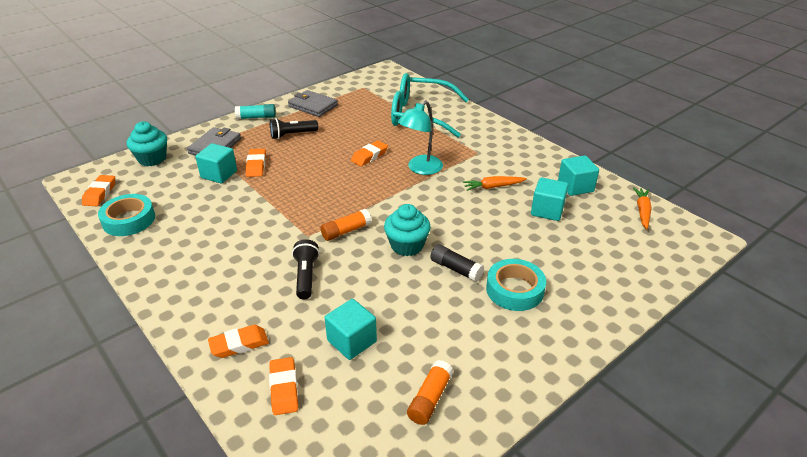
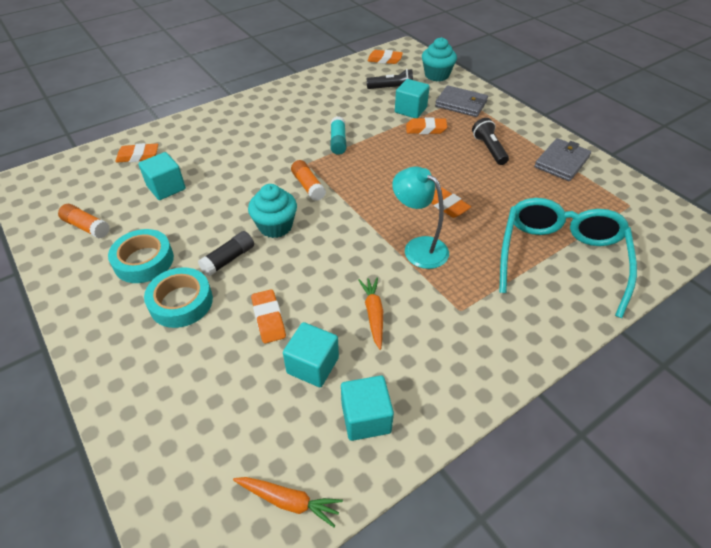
camera: 95 degrees right, 10 degrees up
turquoise tape [98,194,155,236] -> turquoise tape moved to [108,229,174,283]
orange eraser [208,325,269,358] -> orange eraser moved to [251,290,286,344]
turquoise glue stick [235,104,276,119] -> turquoise glue stick moved to [330,116,346,155]
black flashlight [292,239,320,299] -> black flashlight moved to [367,69,413,89]

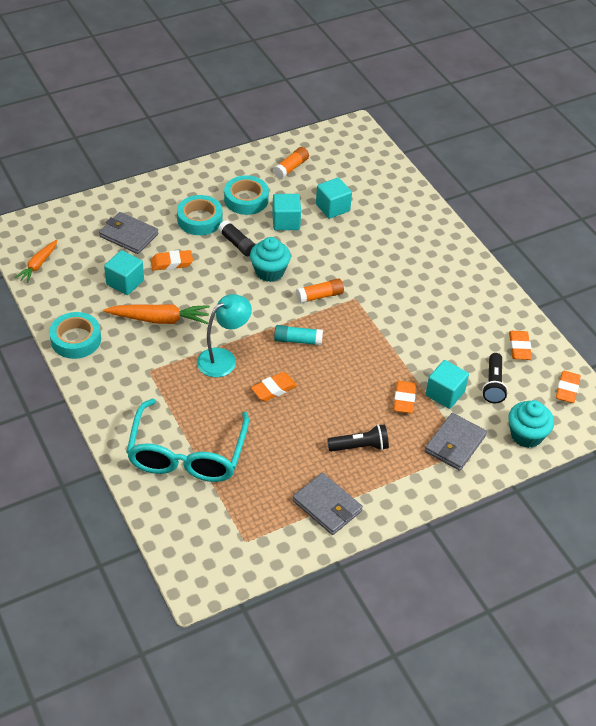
camera: 95 degrees right, 0 degrees up
orange eraser [115,143,158,163] -> orange eraser moved to [509,331,532,360]
turquoise glue stick [330,116,346,155] -> turquoise glue stick moved to [274,325,323,346]
turquoise cube [341,375,394,441] -> turquoise cube moved to [272,194,301,230]
orange carrot [359,277,383,350] -> orange carrot [104,304,210,324], size x1.55
turquoise glasses [499,198,637,318] -> turquoise glasses turned 75 degrees clockwise [126,399,249,482]
none -> turquoise tape [49,312,101,359]
none -> grey wallet [99,212,158,254]

